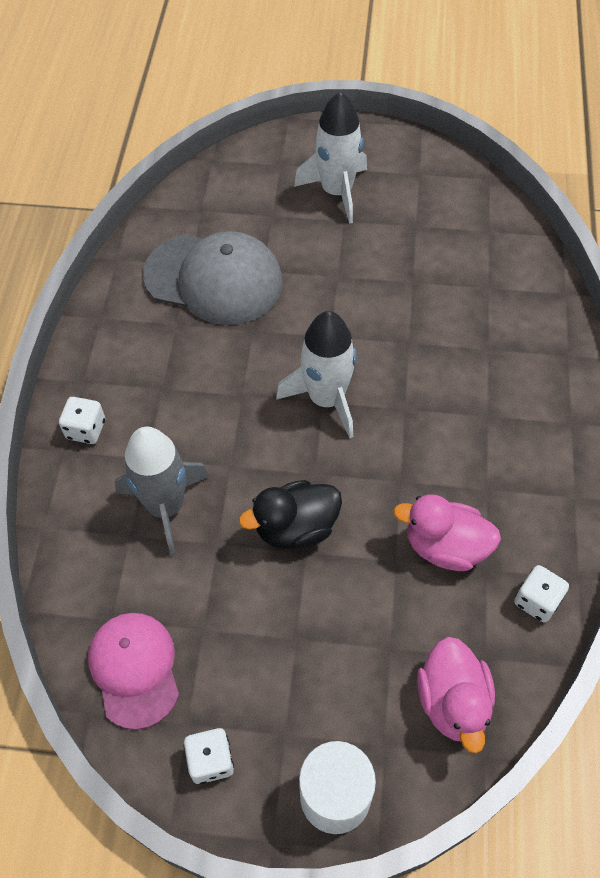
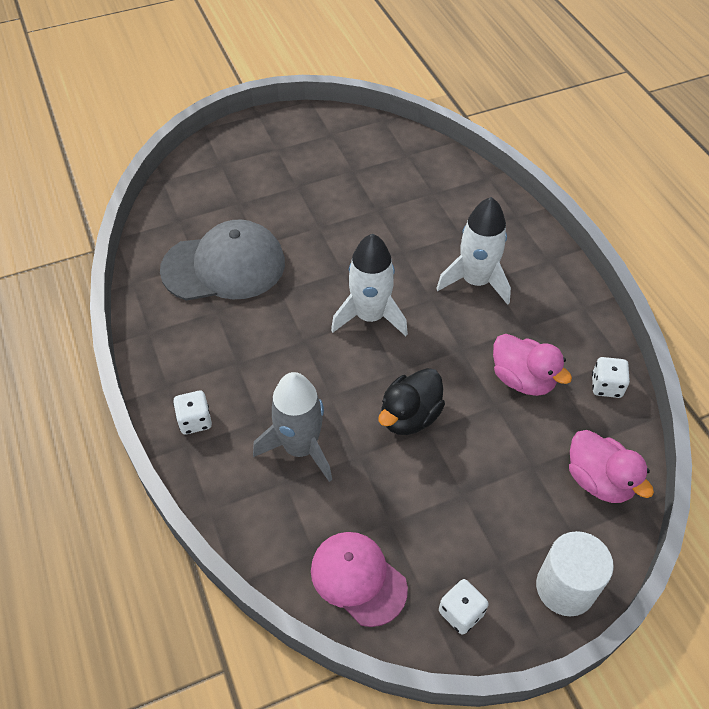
camera: 30 degrees left, 5 degrees down
white rocket [294,92,367,224] -> white rocket moved to [436,197,511,305]
pink duck [393,494,501,571] -> pink duck turned 120 degrees counterclockwise [493,334,572,396]

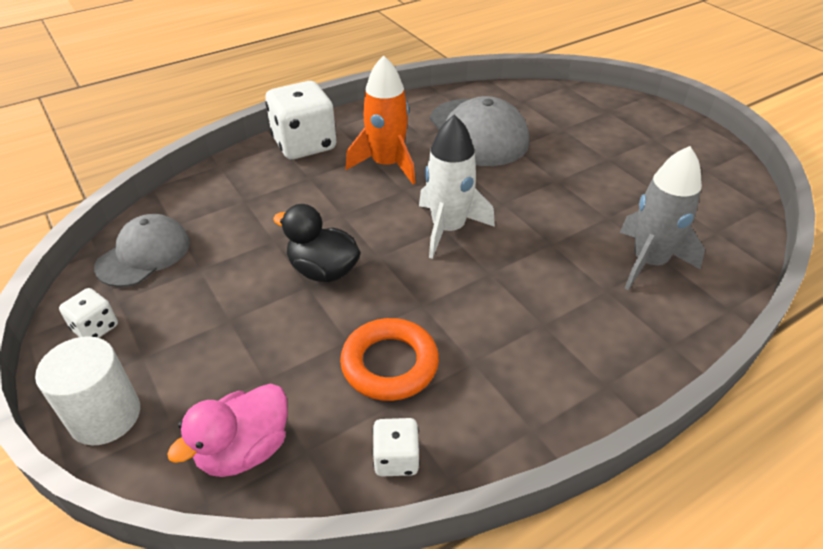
camera: 80 degrees right, 10 degrees down
white dice [173,391,212,434] -> white dice [265,81,337,159], size x2.04
grey rocket [253,372,332,482] -> grey rocket moved to [620,146,705,290]
pink cap [311,532,408,627] -> grey cap [94,214,190,287]
white rocket [436,197,511,305] -> none
pink duck [493,334,572,396] -> orange ring [340,318,439,401]
none -> orange rocket [346,55,416,184]

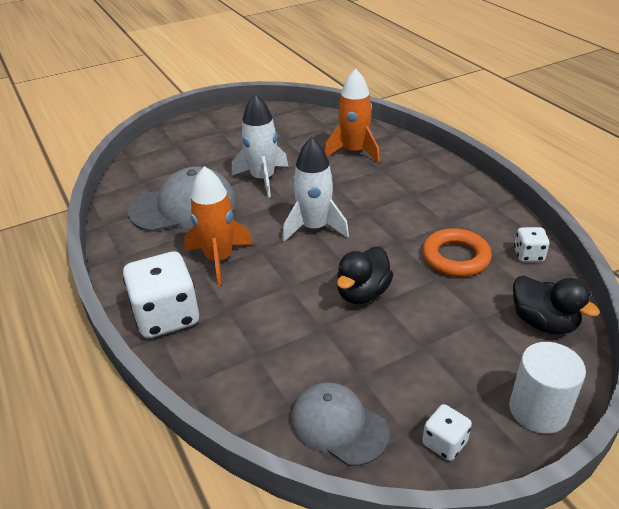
camera: 85 degrees left, 5 degrees down
pink duck [167,383,288,477] -> black duck [513,276,600,335]
grey rocket [620,146,705,290] -> orange rocket [325,68,380,163]
none -> white rocket [232,93,288,197]

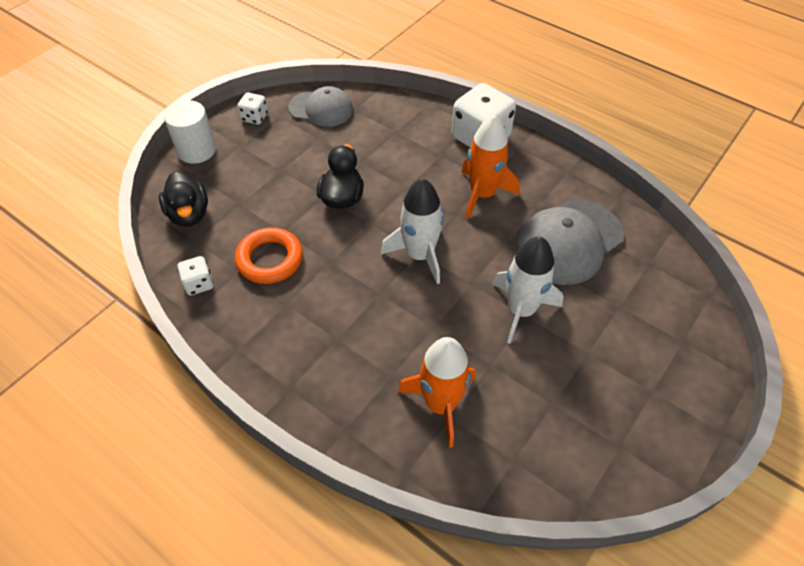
camera: 155 degrees right, 15 degrees up
black duck [513,276,600,335] -> black duck turned 135 degrees counterclockwise [159,171,208,227]

